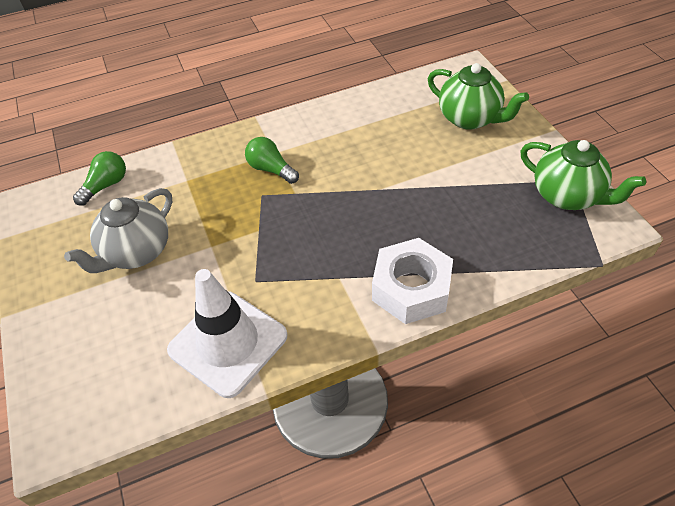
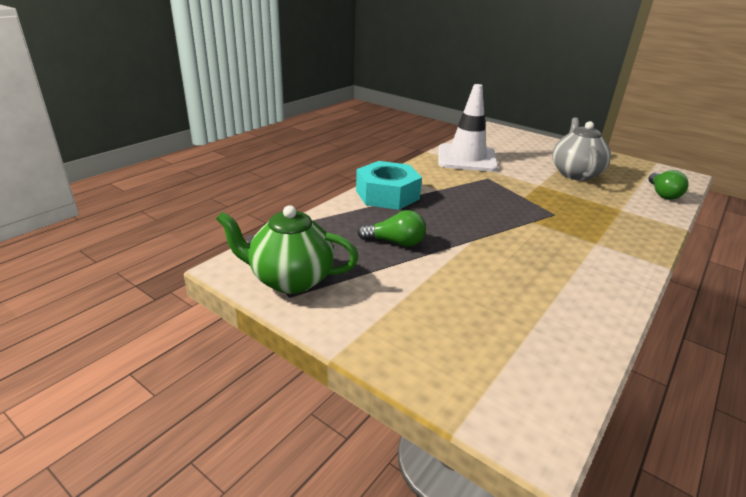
camera: 145 degrees right, 20 degrees down
green light bulb [245,137,299,184] -> green light bulb moved to [357,210,426,247]
white nut [372,238,453,324] -> turquoise nut [356,161,422,210]
green teapot [428,63,529,130] -> none

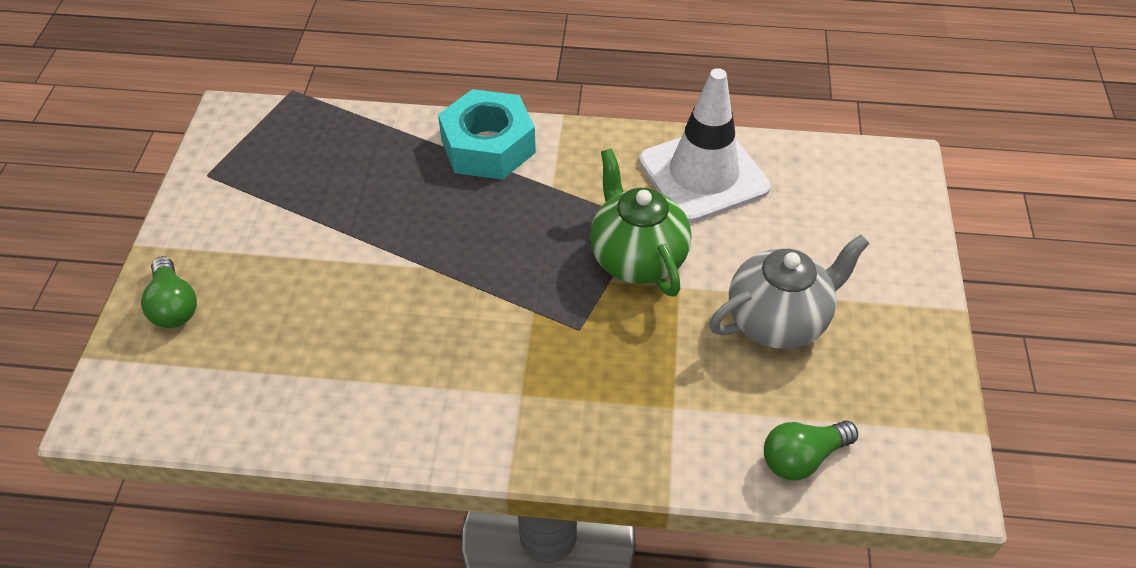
camera: 60 degrees right, 20 degrees up
green teapot [216,205,358,294] -> green teapot moved to [590,148,691,297]
green light bulb [357,210,426,247] -> green light bulb moved to [141,256,197,328]

